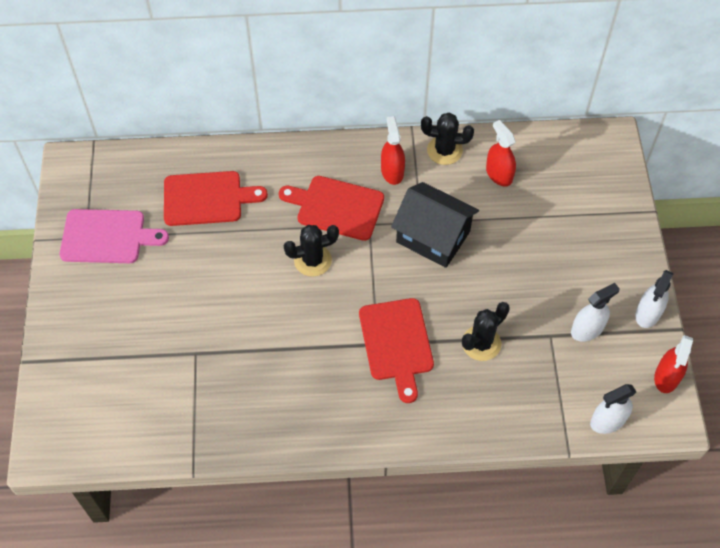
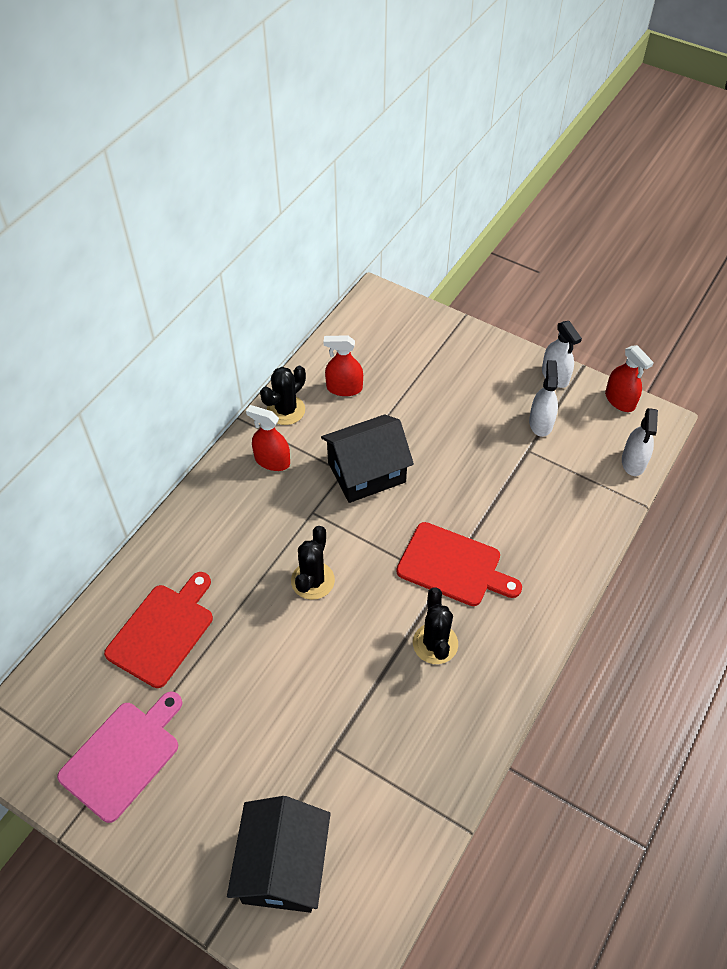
camera: 55 degrees left, 5 degrees down
red cutting board [279,176,384,241] -> none
black cactus [462,302,510,361] -> black cactus moved to [413,587,458,664]
none -> black house [227,796,331,913]

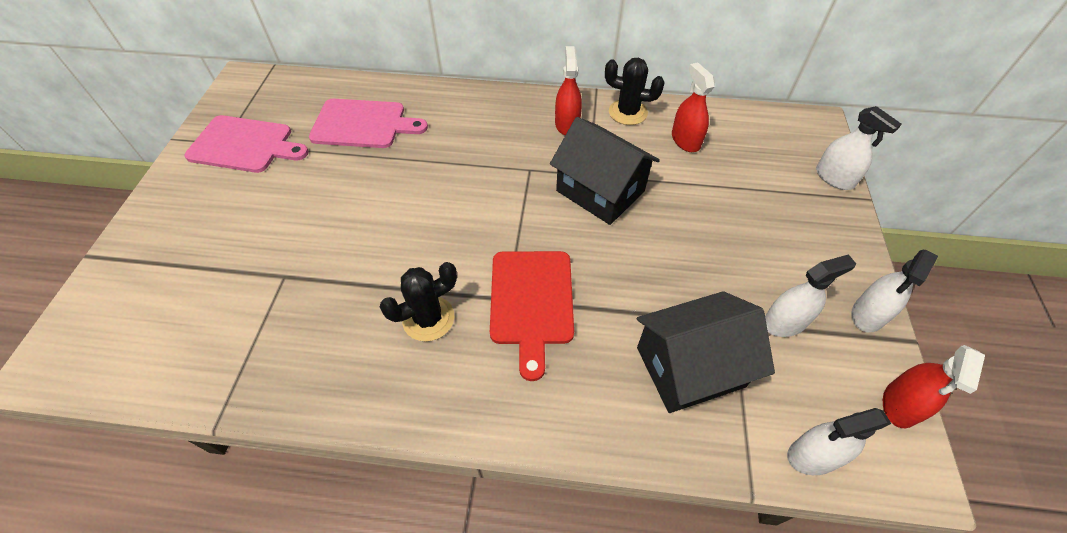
camera: 65 degrees right, 0 degrees up
red cutting board [104,572,213,688] -> pink cutting board [309,99,428,148]
black house [227,796,331,913] -> black house moved to [637,291,775,413]
black cactus [291,526,335,600] -> none
none -> white spray bottle [816,106,902,190]

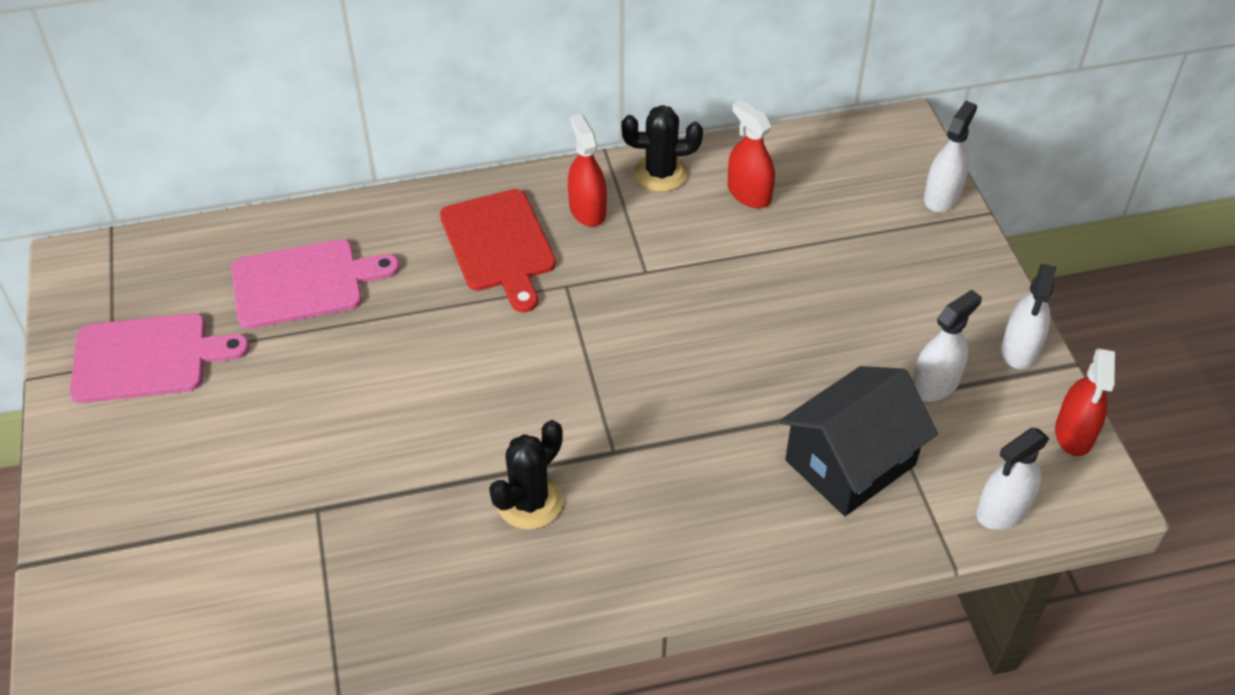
camera: 20 degrees left, 5 degrees down
red cutting board [490,251,574,381] -> red cutting board moved to [440,189,556,312]
black house [550,117,660,225] -> none
white spray bottle [816,106,902,190] -> white spray bottle turned 90 degrees counterclockwise [924,101,977,212]

